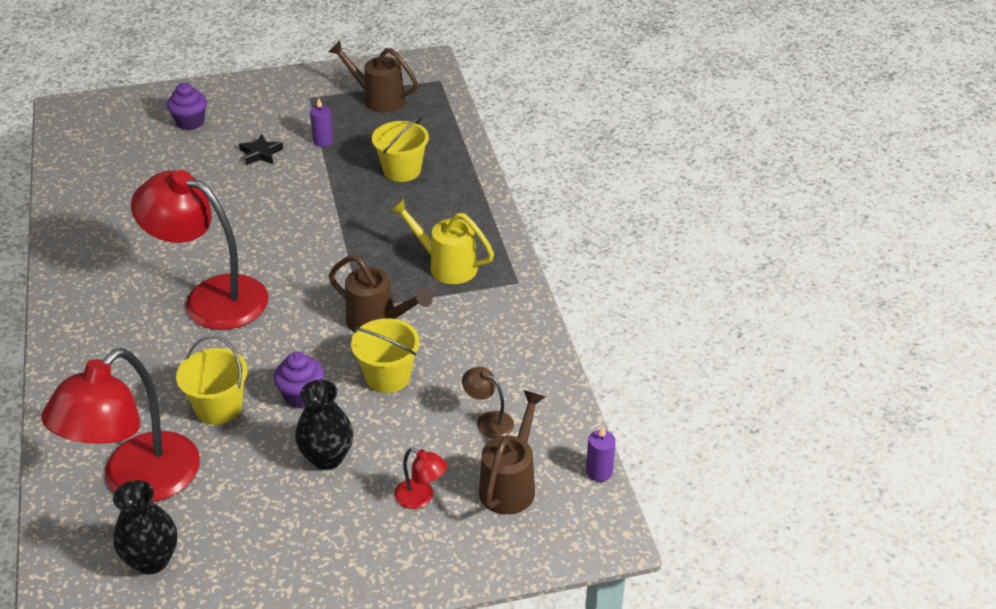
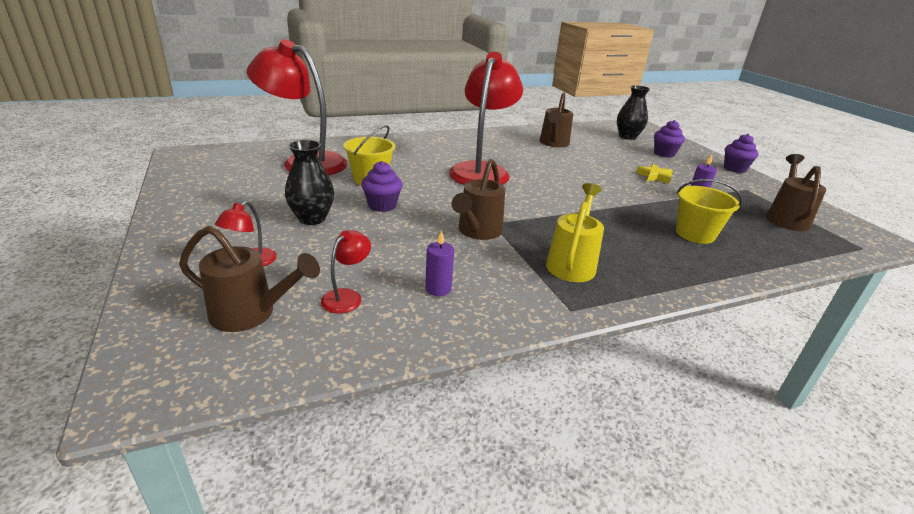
camera: 80 degrees right, 10 degrees down
black vase [113,480,177,574] -> black vase moved to [617,85,650,140]
black star [239,134,283,165] -> yellow star [636,164,673,184]
yellow bucket [351,318,420,393] -> none
brown lamp [462,367,514,438] -> red lamp [321,230,371,314]
purple candle [586,426,616,482] -> purple candle moved to [425,230,454,296]
none -> brown watering can [539,92,573,147]
none -> purple cupcake [724,134,759,173]

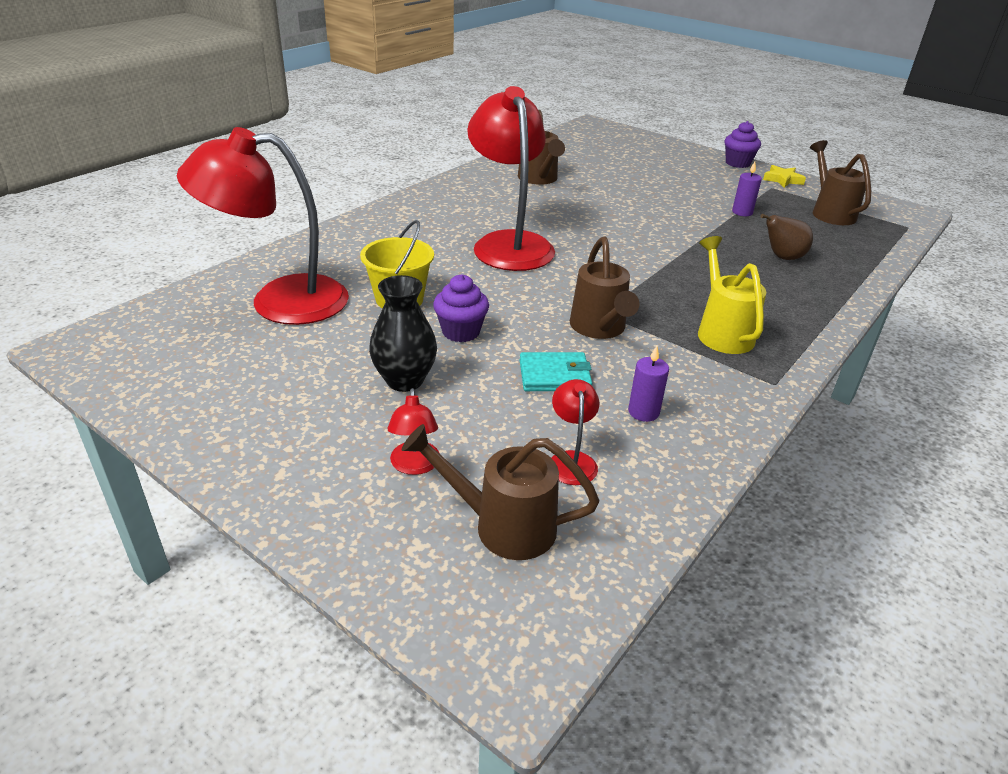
camera: 30 degrees left, 5 degrees up
brown watering can [179,226,320,332] -> brown watering can turned 150 degrees counterclockwise [402,424,599,560]
black vase [617,85,650,140] -> none
yellow star [636,164,673,184] -> yellow star moved to [763,165,806,188]
purple cupcake [654,120,685,158] -> none
yellow bucket [676,179,742,244] -> brown pear [761,214,813,260]
none -> turquoise wallet [520,352,592,391]

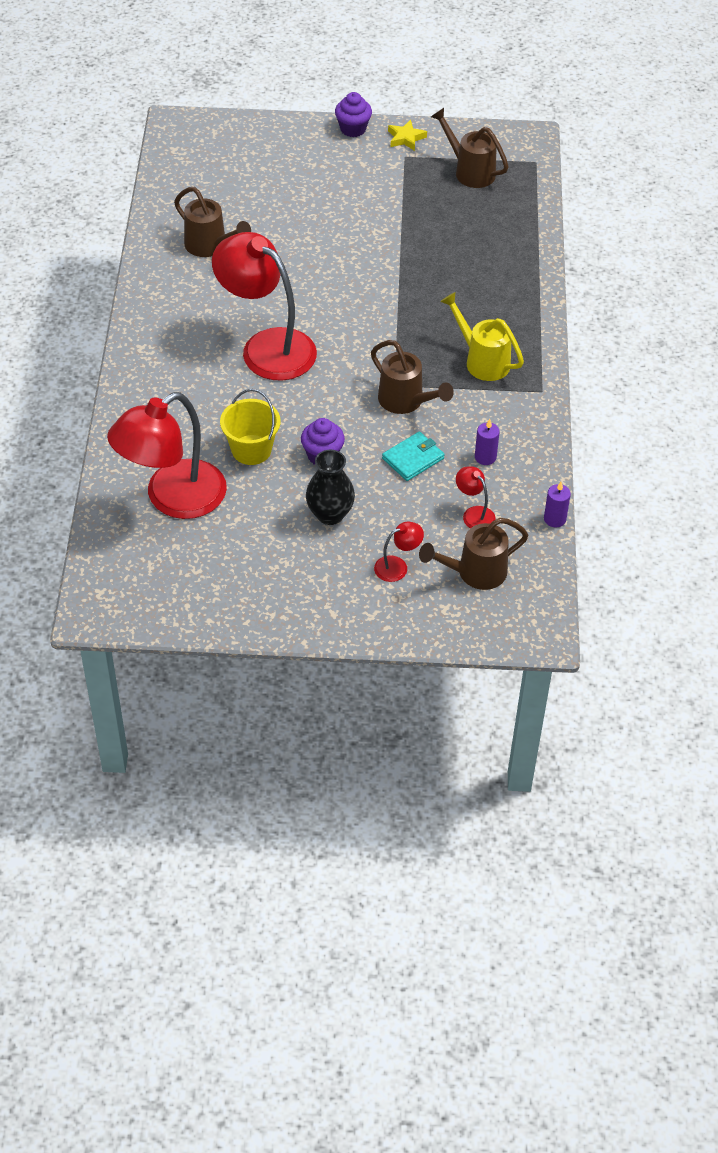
camera: 35 degrees left, 15 degrees up
red lamp [388,388,440,475] -> red lamp turned 75 degrees counterclockwise [374,522,424,582]
purple candle [732,162,762,216] -> purple candle moved to [544,482,571,527]
brown pear [761,214,813,260] -> none

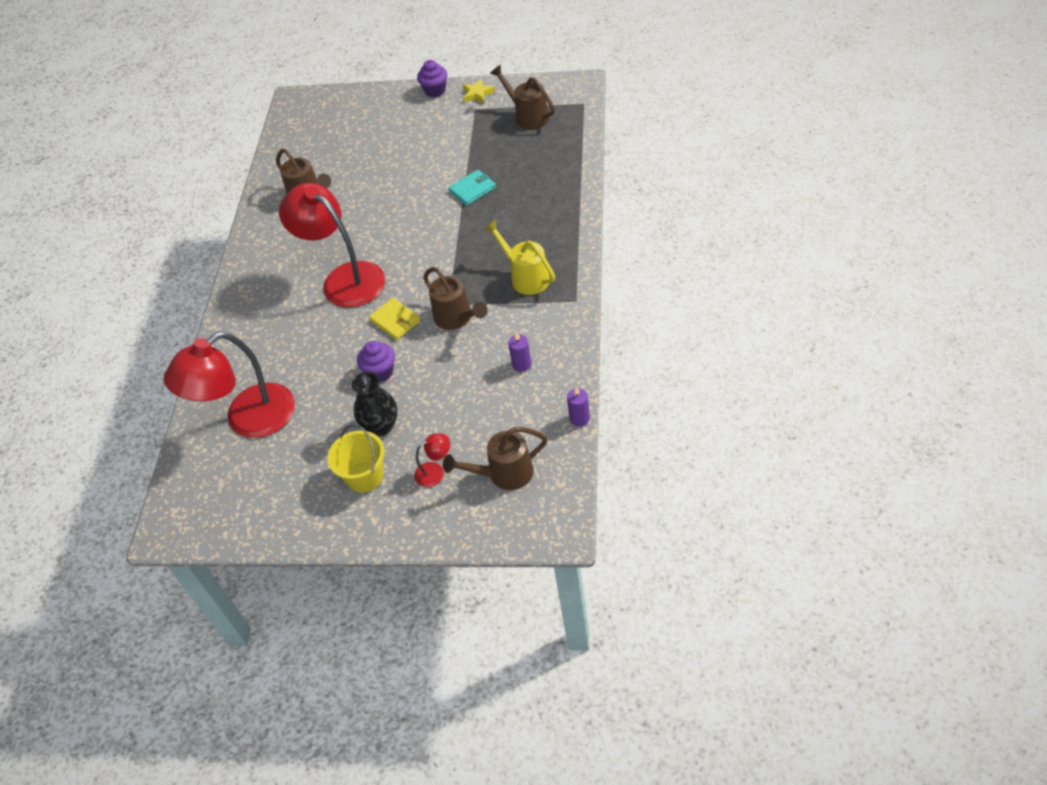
camera: 10 degrees right, 0 degrees up
yellow bucket [220,389,281,465] -> yellow bucket moved to [327,424,384,493]
turquoise wallet [382,432,445,481] -> turquoise wallet moved to [448,170,496,206]
red lamp [456,466,496,528] -> none
none -> yellow wallet [369,298,421,340]

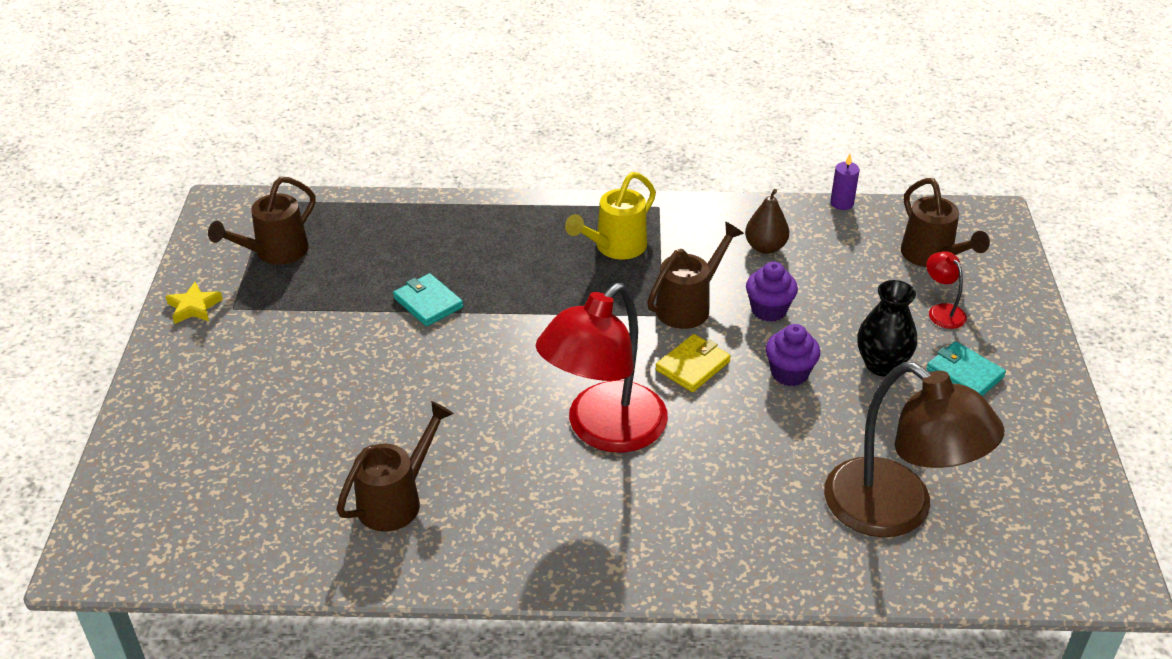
camera: 100 degrees left, 10 degrees down
red lamp [164,332,295,438] -> brown lamp [824,362,1004,537]
yellow bucket [327,424,384,493] -> turquoise wallet [926,341,1006,396]
purple cupcake [417,60,447,97] -> purple cupcake moved to [746,262,798,322]
purple candle [508,332,531,372] -> brown pear [745,189,789,254]

